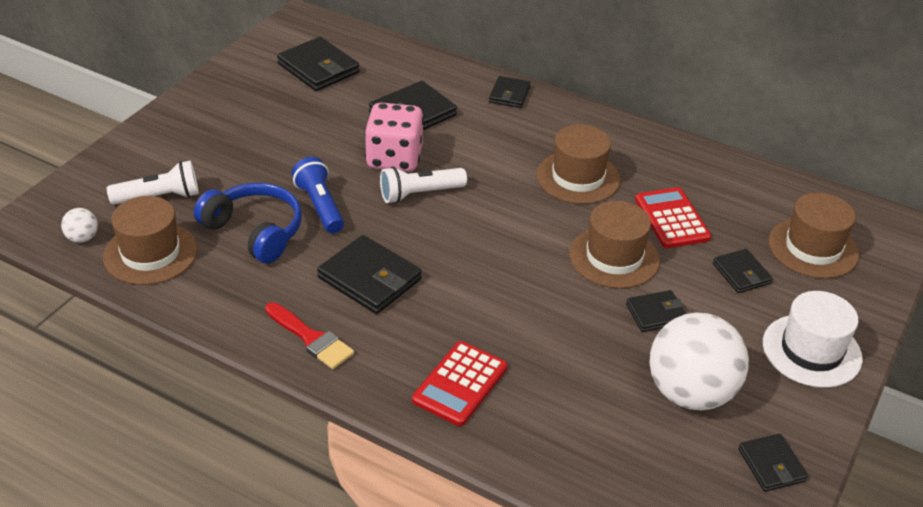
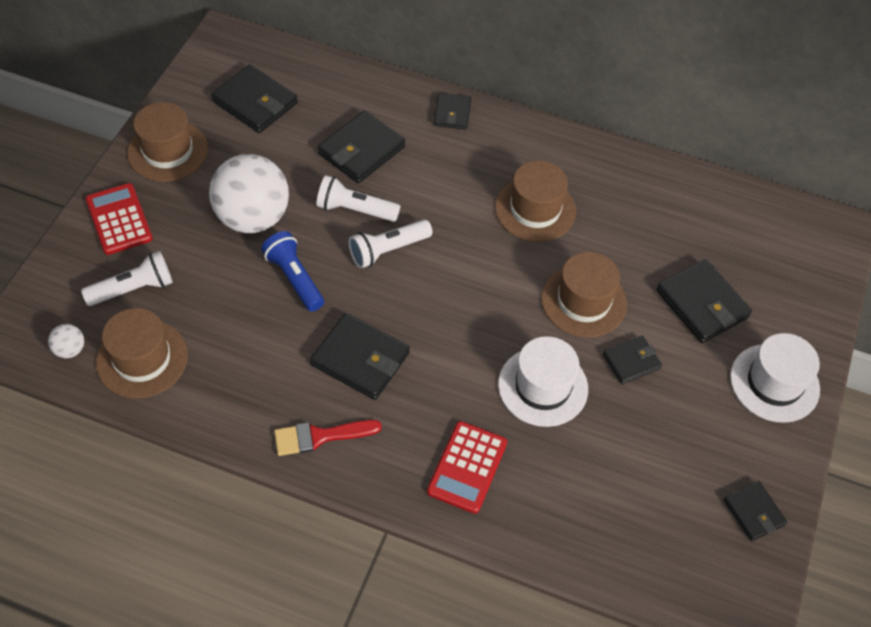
camera: 10 degrees left, 15 degrees up
blue headphones [194,183,302,263] -> none
red brush [265,302,354,369] -> red brush turned 135 degrees clockwise [274,420,382,456]
pink dice [364,103,424,172] -> white flashlight [316,175,400,222]
red calculator [635,187,711,248] -> red calculator moved to [86,183,153,255]
white ball [649,312,749,410] -> white ball moved to [209,154,289,233]
black wallet [713,249,773,293] -> black wallet [656,259,752,343], size x1.67
brown hat [768,193,859,278] -> brown hat moved to [127,102,208,182]
none -> white hat [498,336,588,427]

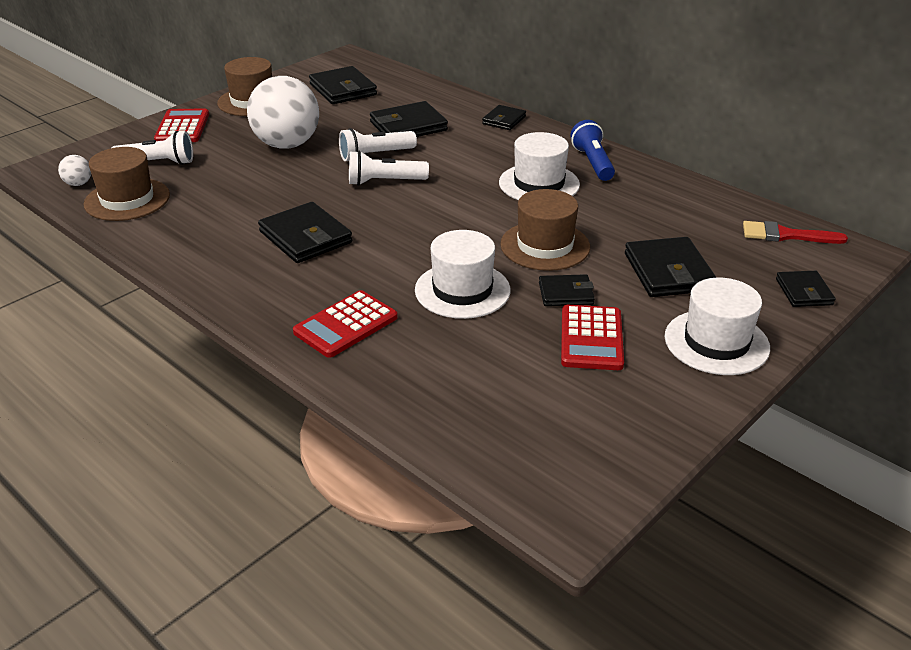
camera: 25 degrees right, 20 degrees down
blue flashlight [261,231,324,312] -> blue flashlight moved to [570,120,615,181]
red brush [274,420,382,456] -> red brush moved to [743,221,848,244]
white flashlight [316,175,400,222] -> white flashlight turned 60 degrees counterclockwise [339,128,417,161]
brown hat [495,161,576,242] -> white hat [499,132,580,200]
black wallet [724,481,787,541] -> black wallet moved to [776,271,835,307]
none -> red calculator [561,305,624,370]

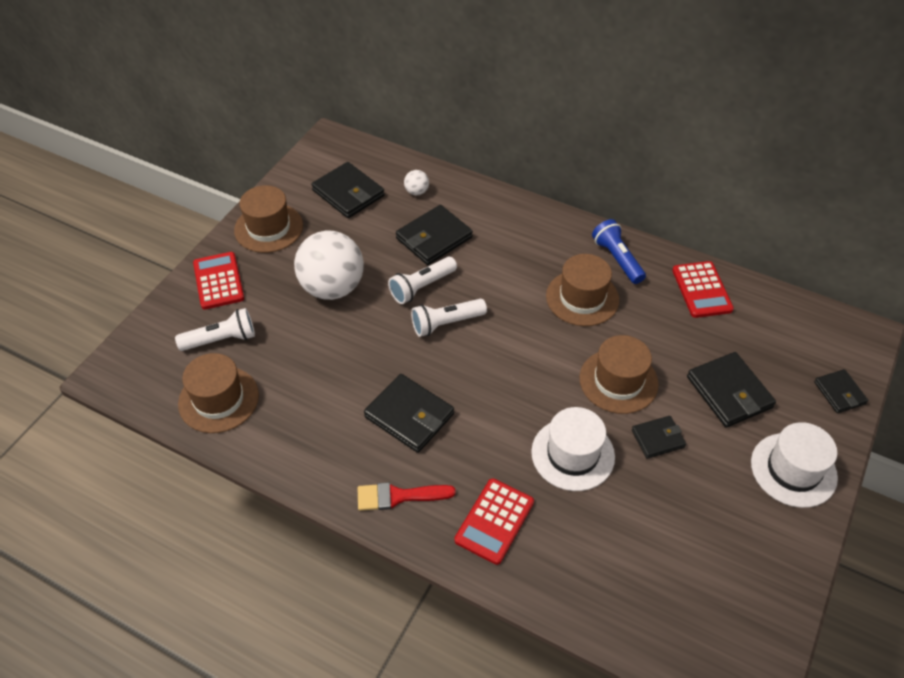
camera: 15 degrees left, 15 degrees up
white ball [58,155,91,186] -> white ball moved to [404,170,429,195]
black wallet [482,105,526,130] -> none
white hat [499,132,580,200] -> brown hat [546,254,619,326]
red calculator [561,305,624,370] -> red calculator moved to [672,261,734,318]
red brush [743,221,848,244] -> red brush moved to [358,482,456,511]

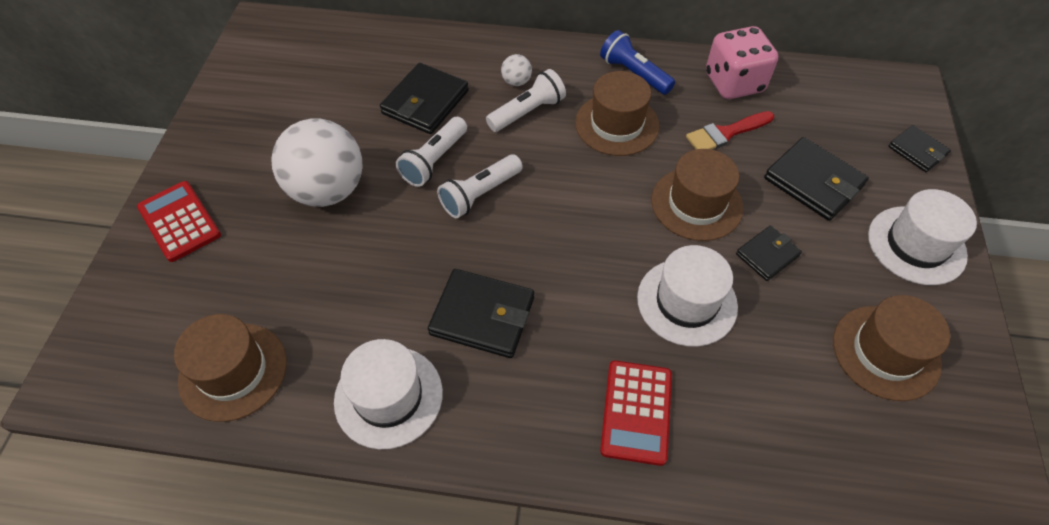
camera: 20 degrees left, 5 degrees up
white flashlight [175,308,255,351] -> white flashlight moved to [486,69,566,132]
brown hat [234,185,303,253] -> brown hat moved to [833,295,950,401]
black wallet [311,162,385,218] -> none
red brush [358,482,456,511] -> red brush moved to [686,111,774,149]
white ball [404,170,429,195] -> white ball moved to [501,54,532,86]
red calculator [672,261,734,318] -> pink dice [706,26,778,99]
none -> white hat [334,339,443,449]

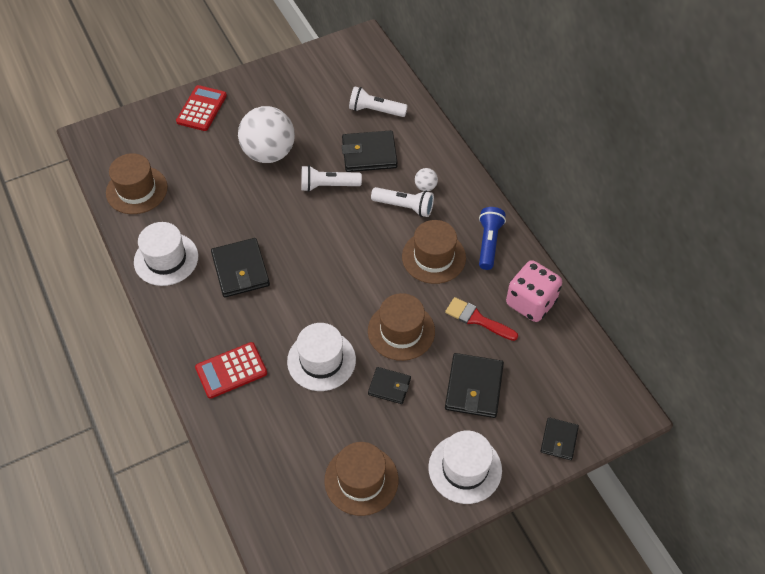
camera: 55 degrees right, 0 degrees up
white flashlight [437,154,523,218] -> white flashlight moved to [349,86,408,117]

